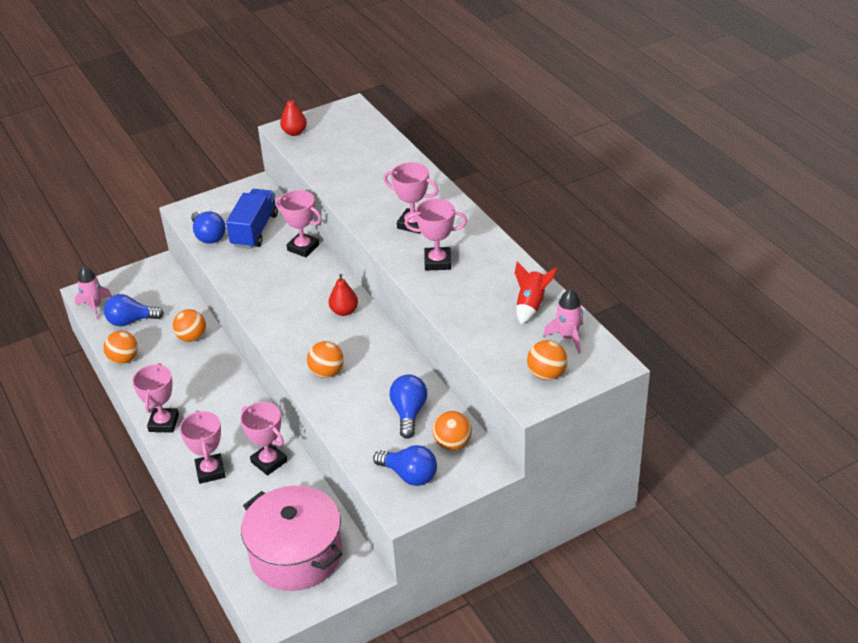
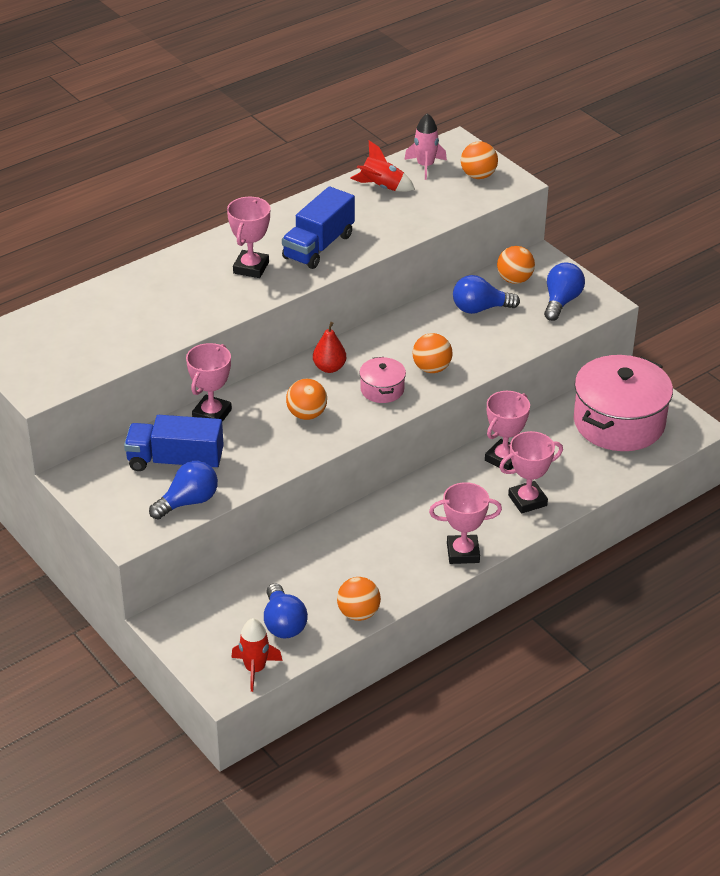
camera: 100 degrees left, 0 degrees up
pink rocket [75,266,112,320] -> red rocket [231,618,282,692]
orange ball [173,309,206,342] -> orange ball moved to [286,379,327,420]
red pear [280,94,307,136] -> none
pink trophy [405,199,467,271] -> blue truck [282,186,355,269]
none -> pink pot [359,357,406,403]

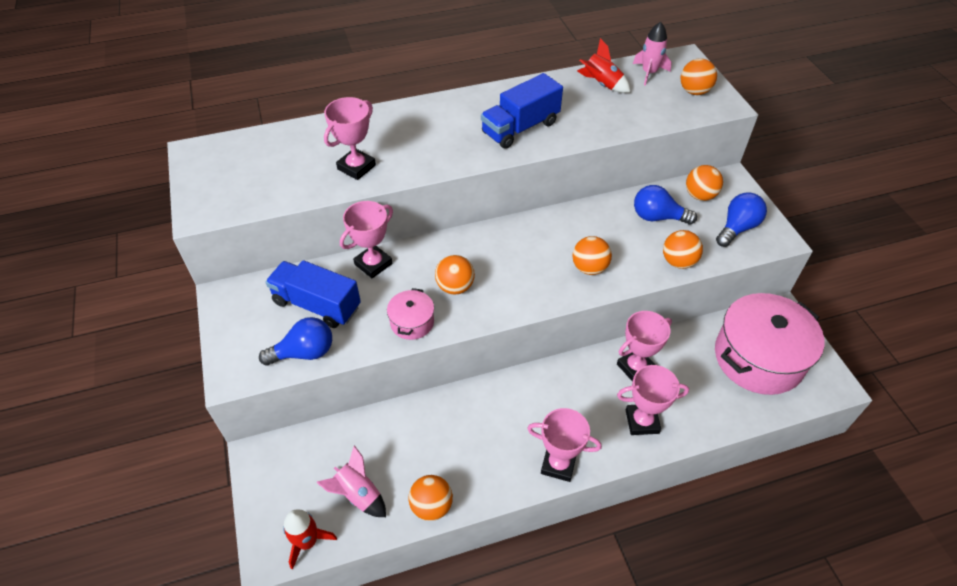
camera: 20 degrees right, 10 degrees up
pink trophy [227,197,270,278] -> pink trophy moved to [324,97,376,180]
blue light bulb [264,583,308,638] -> pink rocket [316,445,386,517]
red pear [313,322,346,373] -> none
pink pot [359,357,406,403] -> pink pot moved to [387,288,434,340]
none -> orange ball [663,230,703,269]

